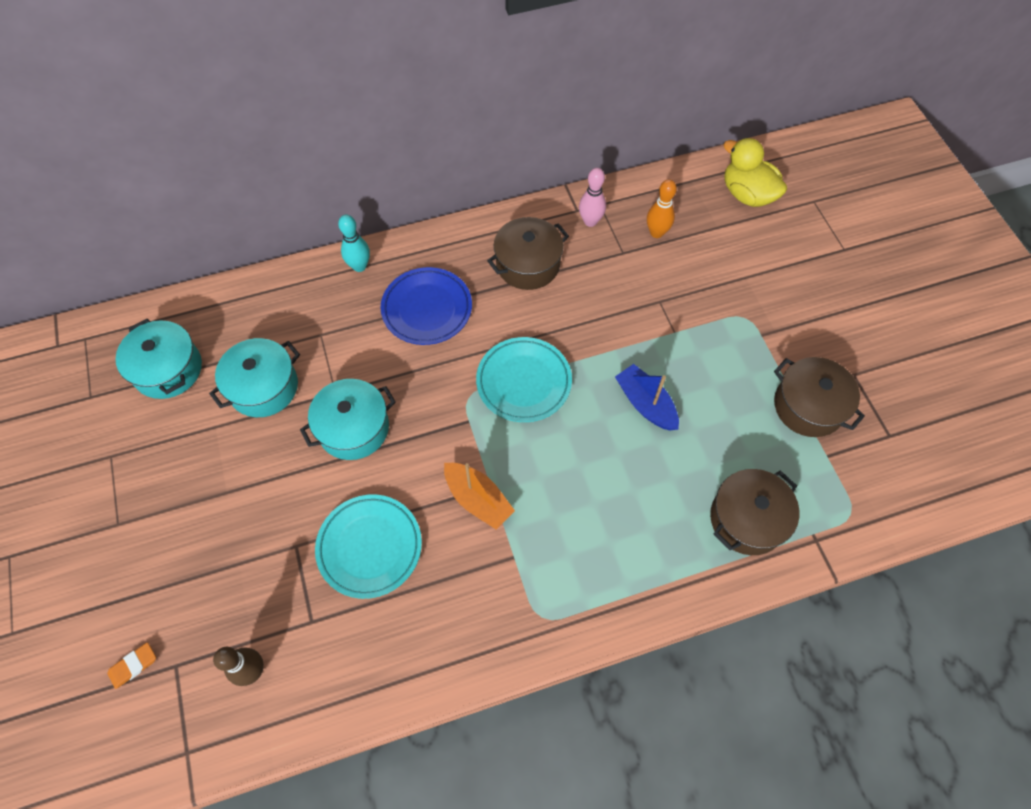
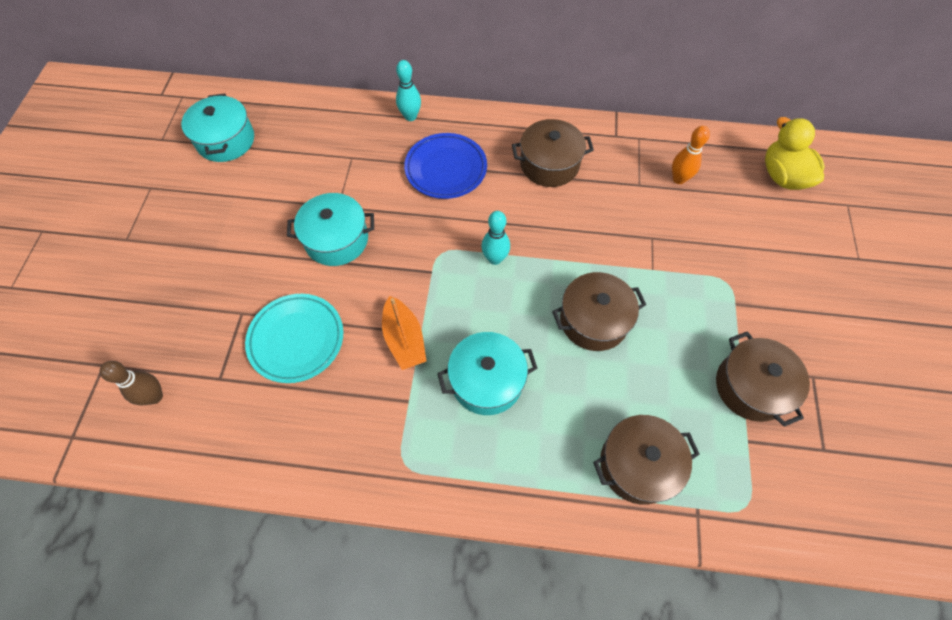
camera: 25 degrees right, 0 degrees up
orange eraser [107,642,156,689] -> none
turquoise pot [209,338,300,417] -> turquoise pot moved to [437,332,537,415]
turquoise plate [476,337,572,422] -> turquoise bowling pin [481,211,510,265]
pink bowling pin [579,168,606,227] -> none
blue boat [615,364,679,430] -> brown pot [552,272,646,351]

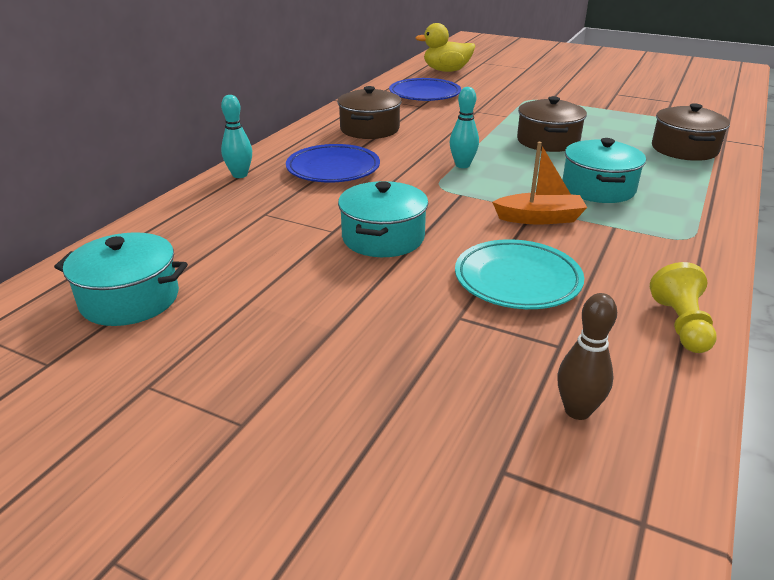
camera: 70 degrees left, 30 degrees down
orange bowling pin [672,126,710,184] -> blue plate [389,78,461,101]
brown pot [716,331,810,427] -> none
none -> yellow pawn [650,262,717,353]

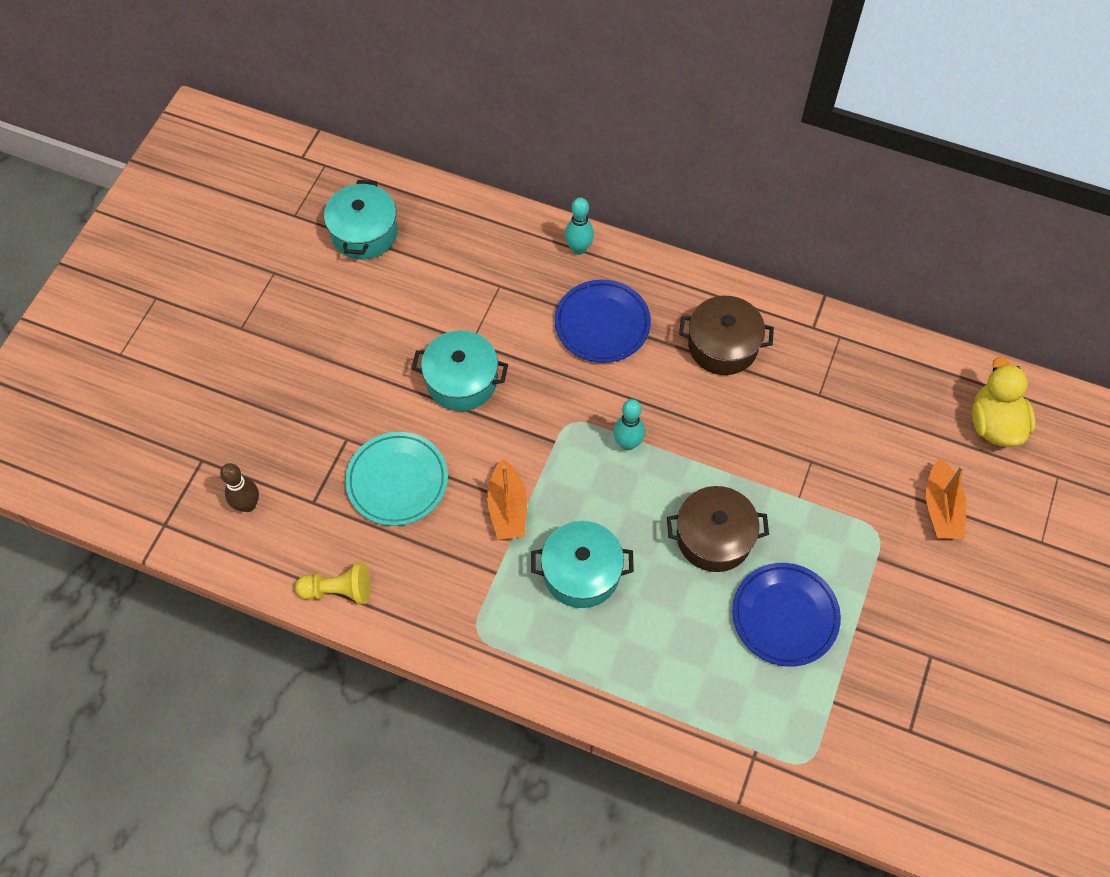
camera: 85 degrees right, 30 degrees up
blue plate [389,78,461,101] -> blue plate moved to [732,563,841,667]
brown pot [652,103,730,161] -> none
none -> orange boat [926,459,967,539]

